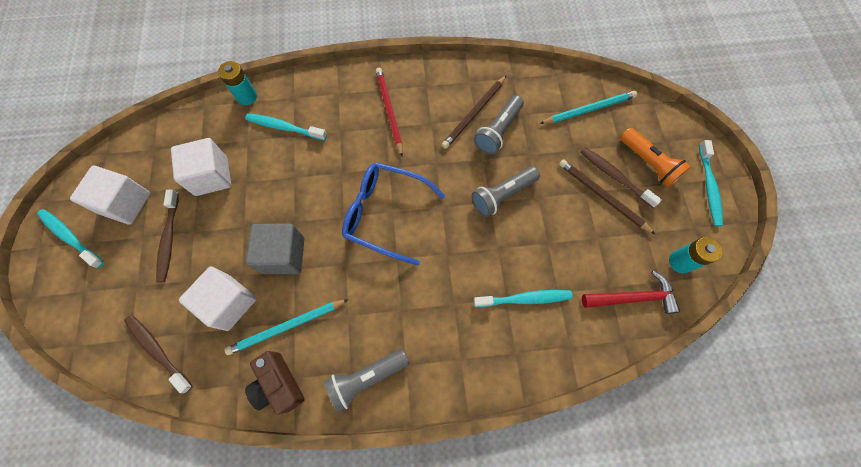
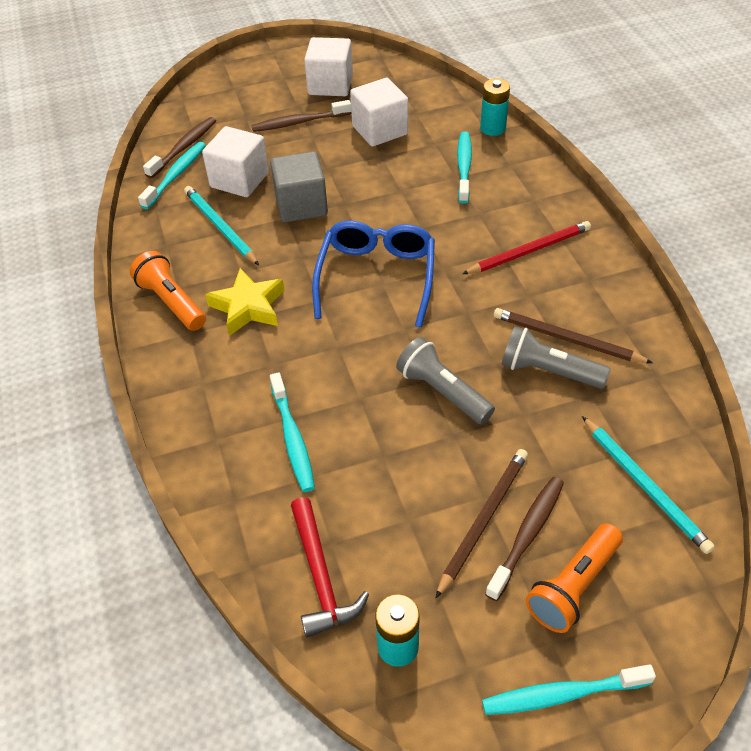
camera: 80 degrees right, 20 degrees down
turquoise toothbrush [37,209,104,268] -> turquoise toothbrush moved to [138,142,206,209]
brown camera [245,351,304,415] -> none
grey flashlight [324,349,409,412] -> orange flashlight [130,251,206,331]
none -> yellow star [205,268,285,336]

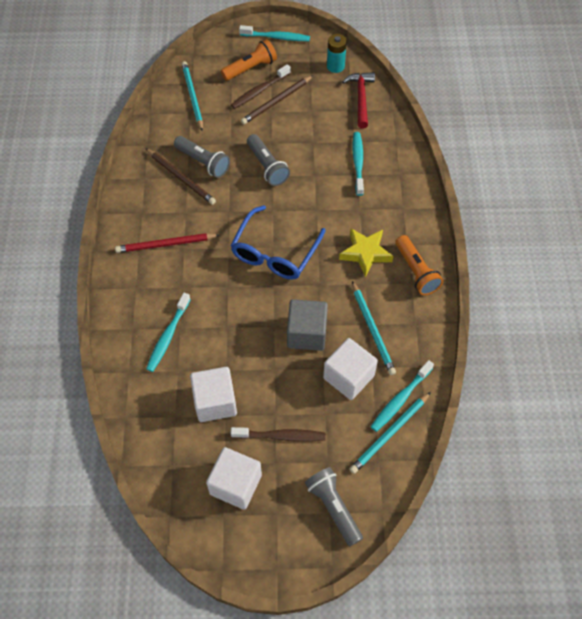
camera: 165 degrees left, 10 degrees up
brown toothbrush [143,117,216,178] -> turquoise pencil [349,392,431,474]
turquoise battery [480,78,510,136] -> none
none -> grey flashlight [305,467,363,546]

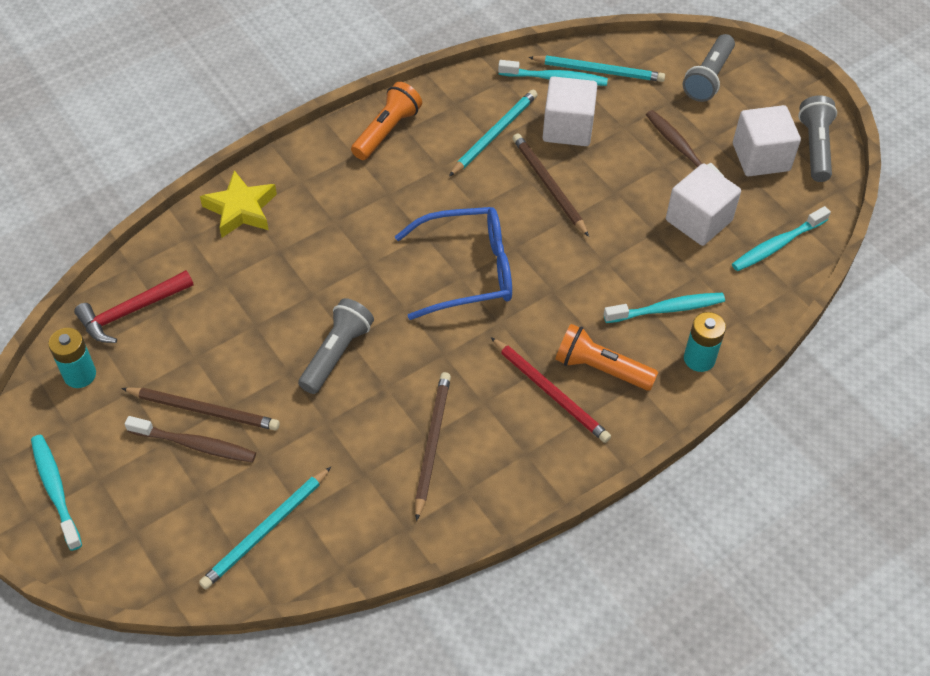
camera: 125 degrees left, 5 degrees down
grey flashlight [174,136,230,178] -> grey flashlight moved to [798,96,837,182]
orange flashlight [221,39,277,81] -> orange flashlight moved to [555,324,658,391]
grey cube [287,299,328,351] -> brown pencil [513,133,589,237]
yellow star [339,228,393,277] -> yellow star moved to [200,170,277,238]
turquoise toothbrush [353,132,364,196] -> turquoise toothbrush moved to [732,206,831,271]
none -> turquoise battery [684,312,726,372]

